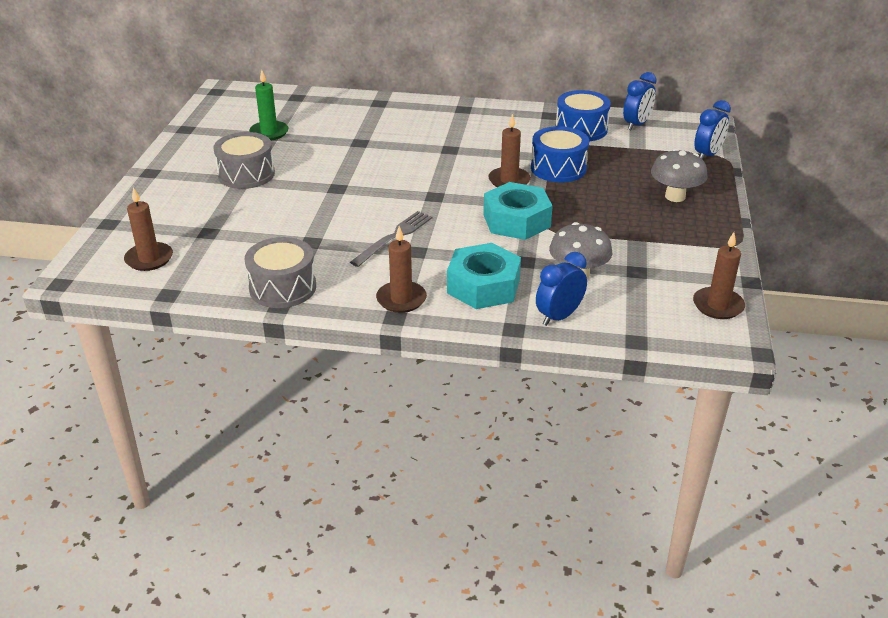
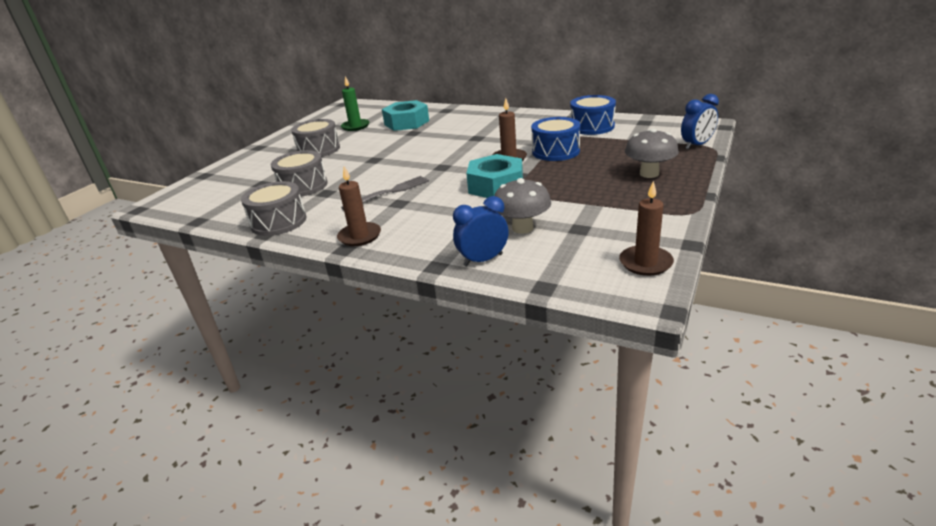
camera: 20 degrees right, 5 degrees down
brown candle [124,187,173,271] -> none
turquoise nut [447,243,521,309] -> turquoise nut moved to [382,100,429,131]
blue clock [623,72,657,130] -> none
none -> grey drum [271,150,328,197]

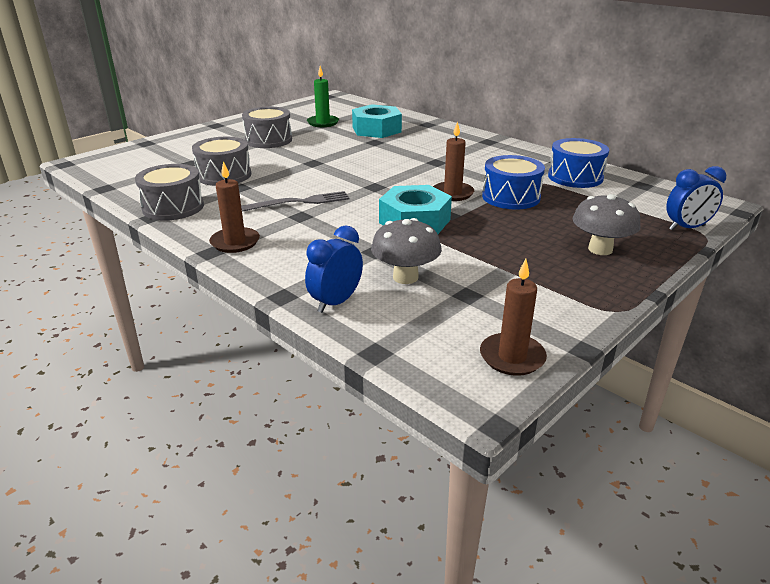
camera: 15 degrees right, 0 degrees up
blue clock [453,196,509,266] -> blue clock turned 45 degrees counterclockwise [305,225,363,313]

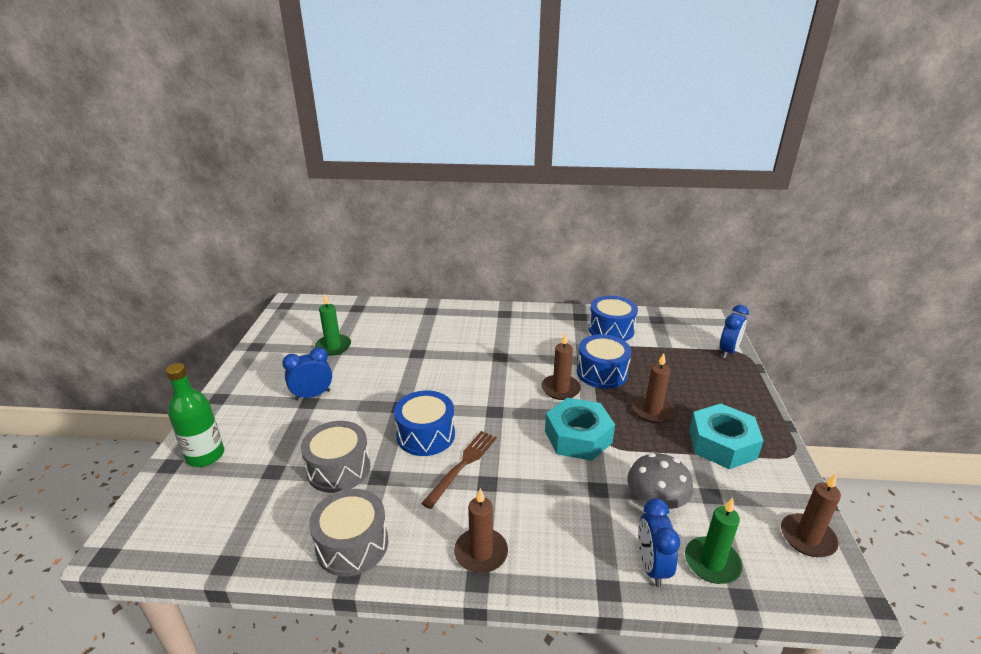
camera: 40 degrees left, 0 degrees up
grey fork [241,191,350,212] -> brown fork [421,431,497,509]
grey drum [242,107,292,148] -> blue clock [282,347,332,400]
turquoise nut [352,104,402,138] -> turquoise nut moved to [689,404,764,469]
grey mushroom [573,194,641,255] -> none
none -> green bottle [165,363,224,467]
none -> blue drum [394,390,455,456]
none -> brown candle [633,353,675,423]
none -> green candle [685,497,742,584]

